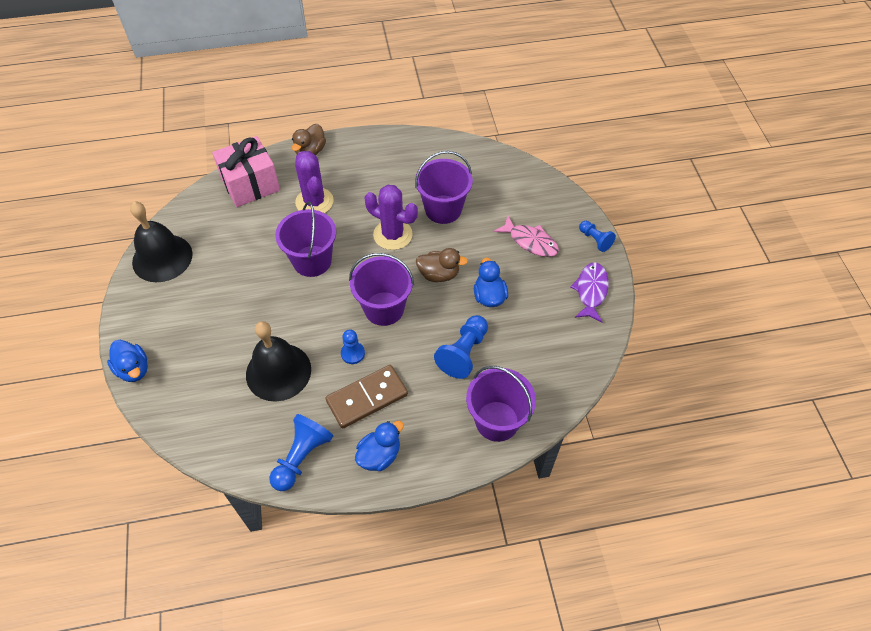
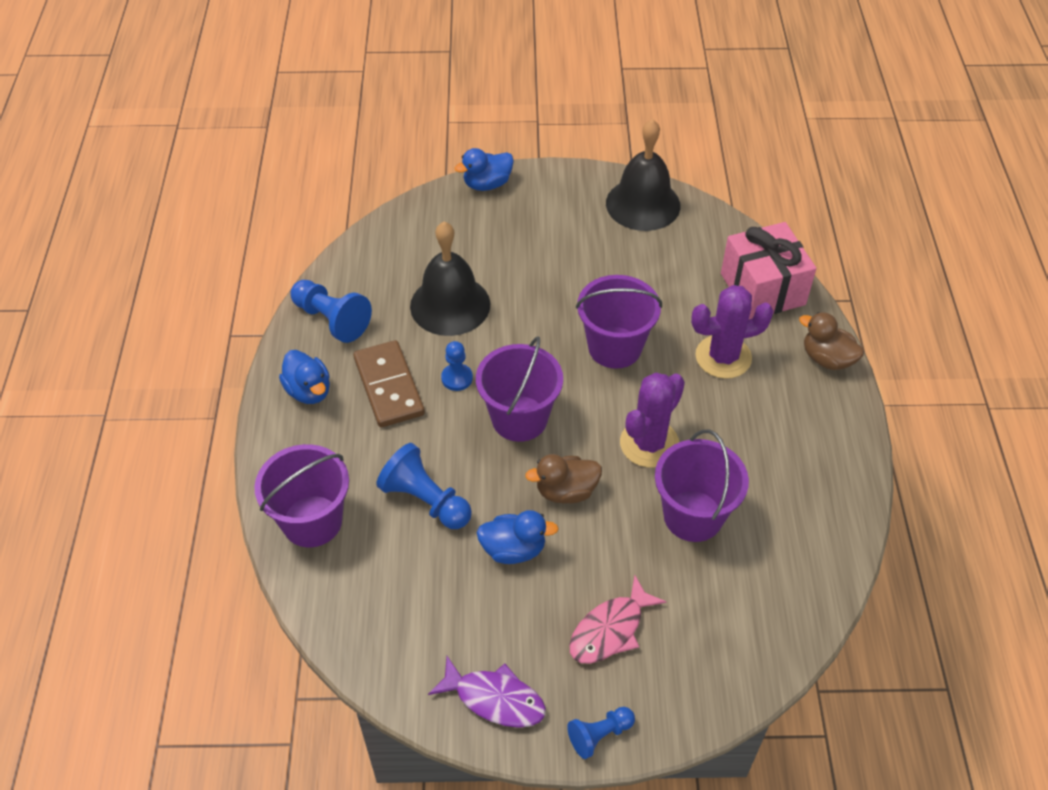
camera: 100 degrees right, 5 degrees down
brown duck [416,248,468,282] -> brown duck turned 60 degrees clockwise [525,454,602,503]

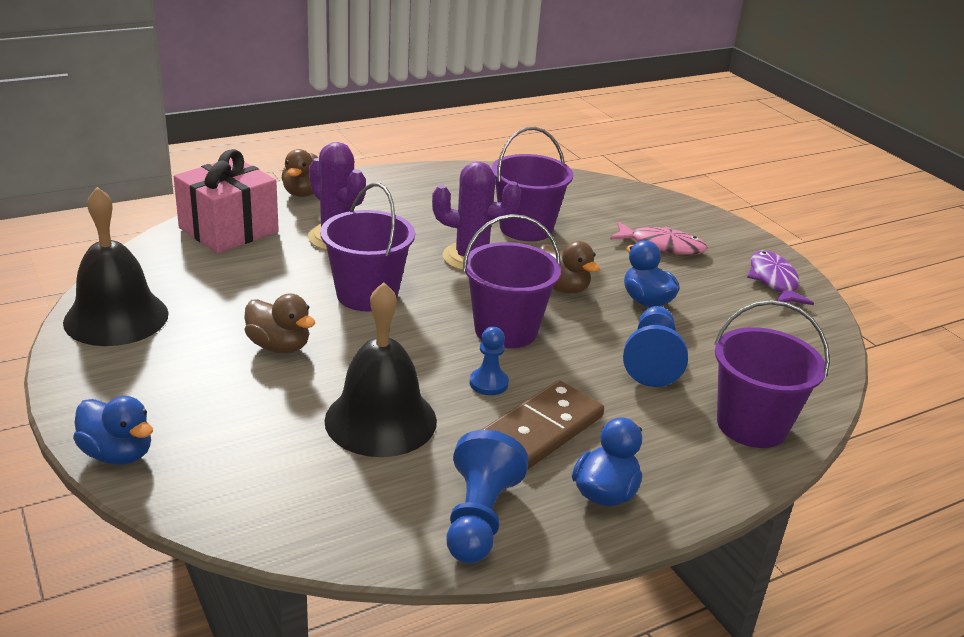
camera: 120 degrees left, 20 degrees down
blue pawn [567,707,635,759] -> none
none -> brown duck [244,294,315,353]

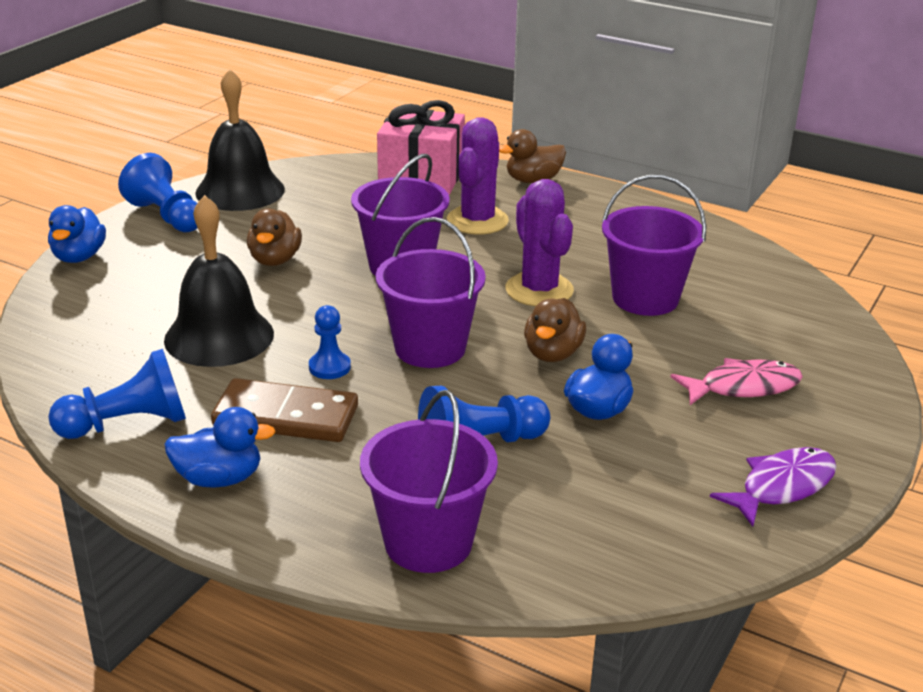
camera: 60 degrees right, 0 degrees up
pink fish [610,222,708,255] -> pink fish turned 90 degrees counterclockwise [671,358,803,405]
none -> blue pawn [118,153,197,233]

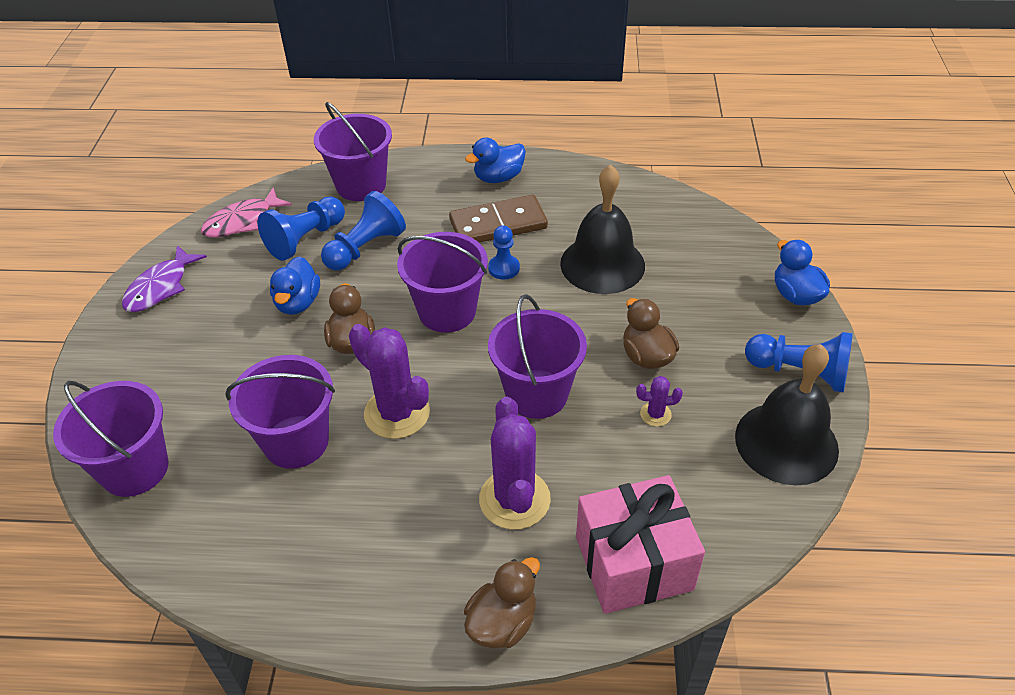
camera: 155 degrees right, 15 degrees up
blue pawn [48,349,186,439] -> blue pawn moved to [257,197,345,261]
pink fish [671,358,803,405] -> pink fish moved to [201,187,292,238]
none -> purple bucket [53,381,169,497]
none -> purple cactus [636,376,683,426]

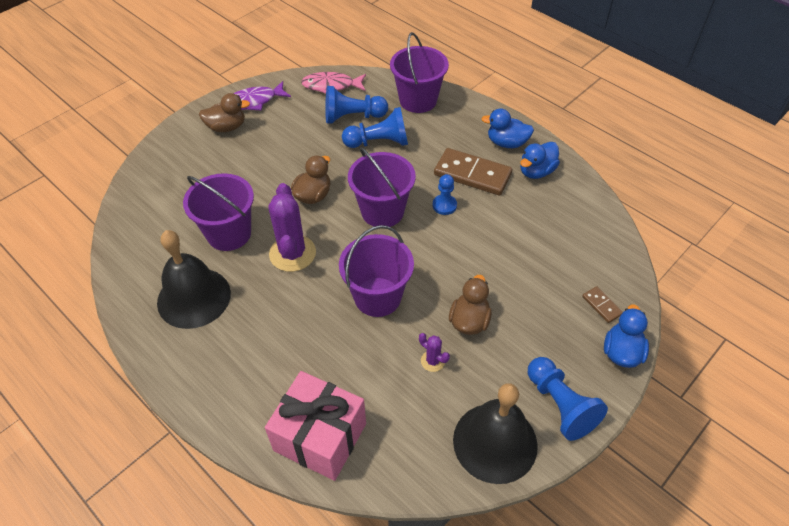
camera: 40 degrees right, 5 degrees up
purple bucket [53,381,169,497] -> none
blue duck [270,256,320,315] -> blue duck moved to [520,142,560,179]
brown duck [464,557,540,649] -> brown duck moved to [199,93,250,132]
purple cactus [479,397,551,530] -> none
black bell [560,164,645,294] -> black bell moved to [157,230,231,329]
none -> brown domino [582,286,623,323]

